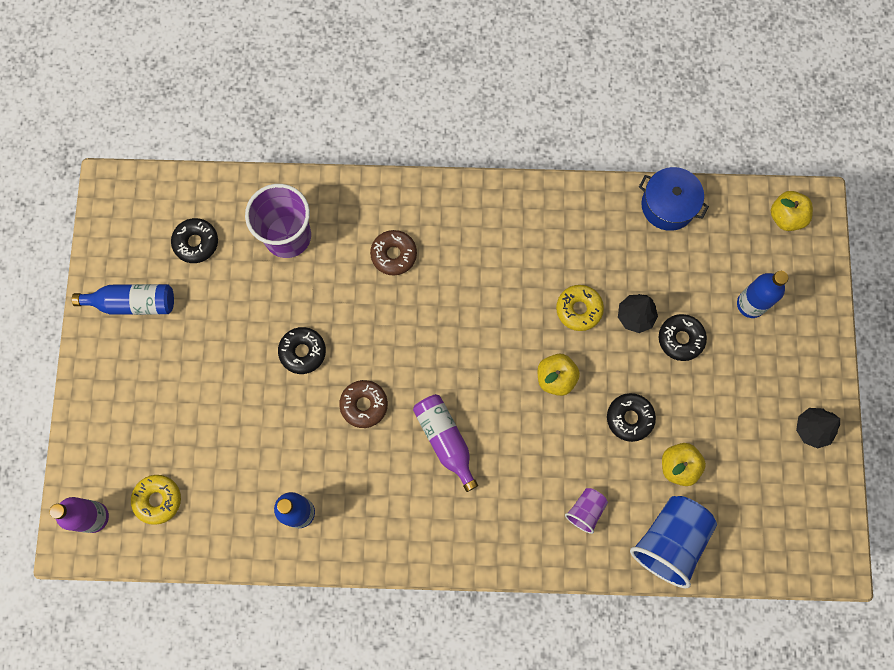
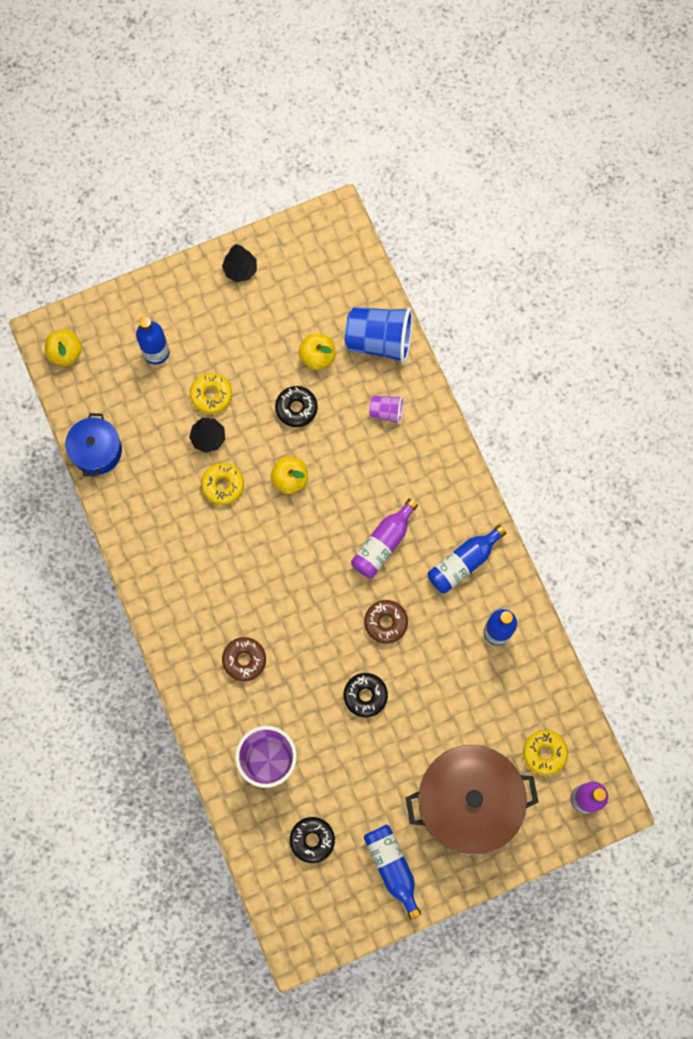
camera: 115 degrees left, 0 degrees up
black donut [659,314,707,361] -> yellow donut [190,373,232,414]
none -> brown pot [406,745,538,855]
none -> blue bottle [428,525,506,594]

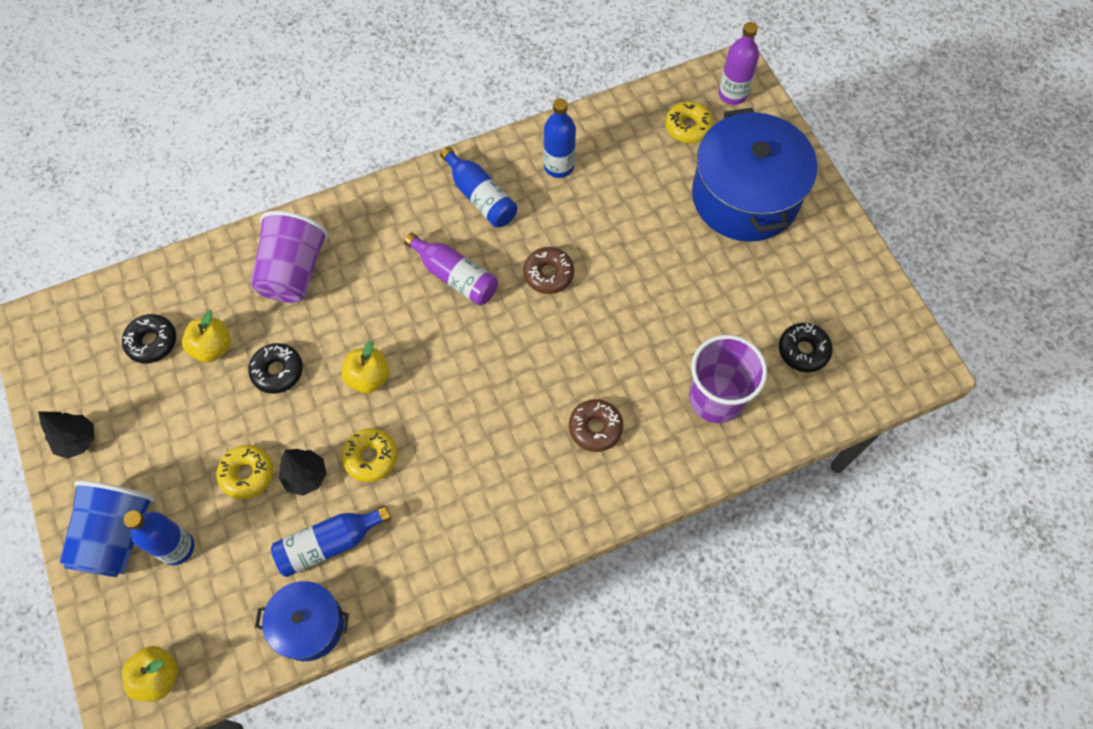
camera: 90 degrees left, 10 degrees down
black donut [344,673,388,717] -> black donut moved to [122,314,176,364]
blue cup [345,307,413,363] -> blue cup moved to [59,480,155,577]
blue bottle [364,825,421,919] -> blue bottle moved to [271,505,391,577]
purple cup [369,395,404,424] -> purple cup [250,211,328,303], size x1.98
brown pot [406,745,538,855] -> blue pot [692,108,817,242]

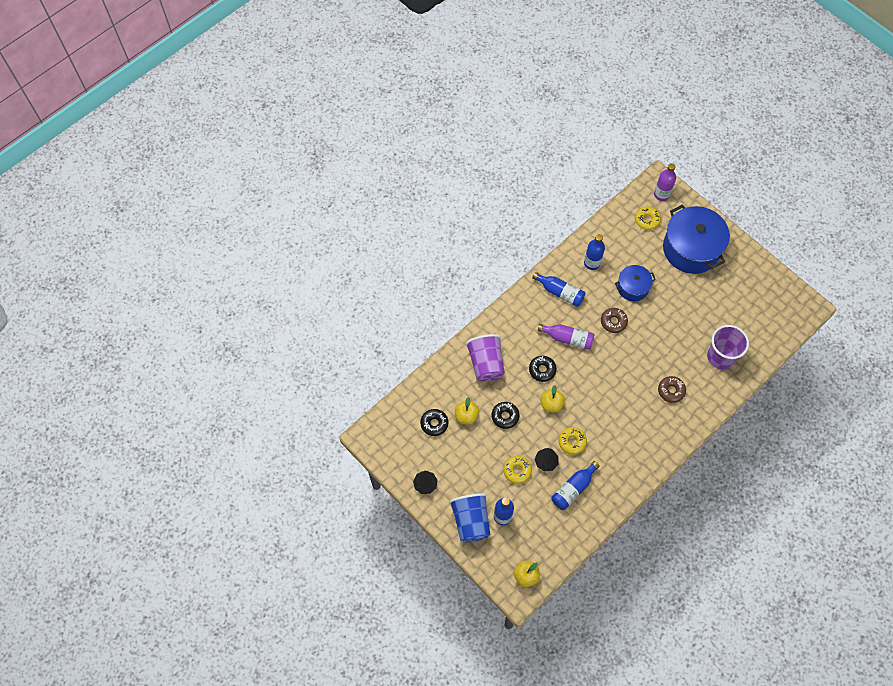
camera: 20 degrees left, 0 degrees up
blue pot [255,581,349,661] -> blue pot moved to [615,265,656,301]
black donut [779,323,833,372] -> black donut moved to [529,356,557,382]

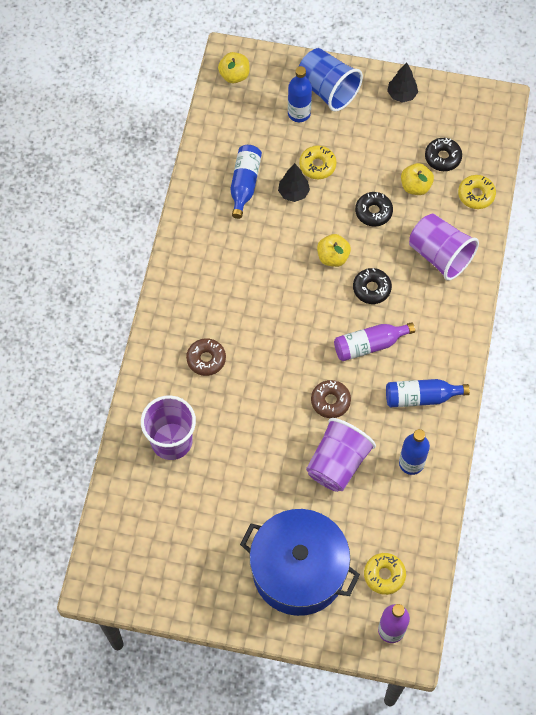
camera: 145 degrees right, 0 degrees up
yellow donut [559,427,587,455] -> yellow donut moved to [458,175,496,209]
blue pot [615,265,656,301] -> purple cup [306,418,376,492]

